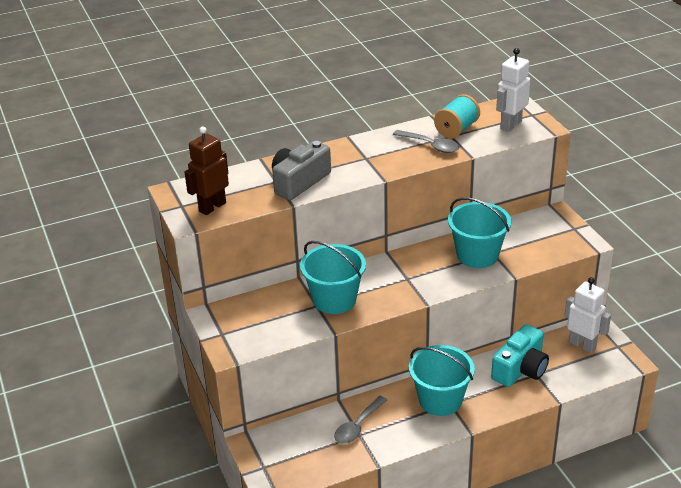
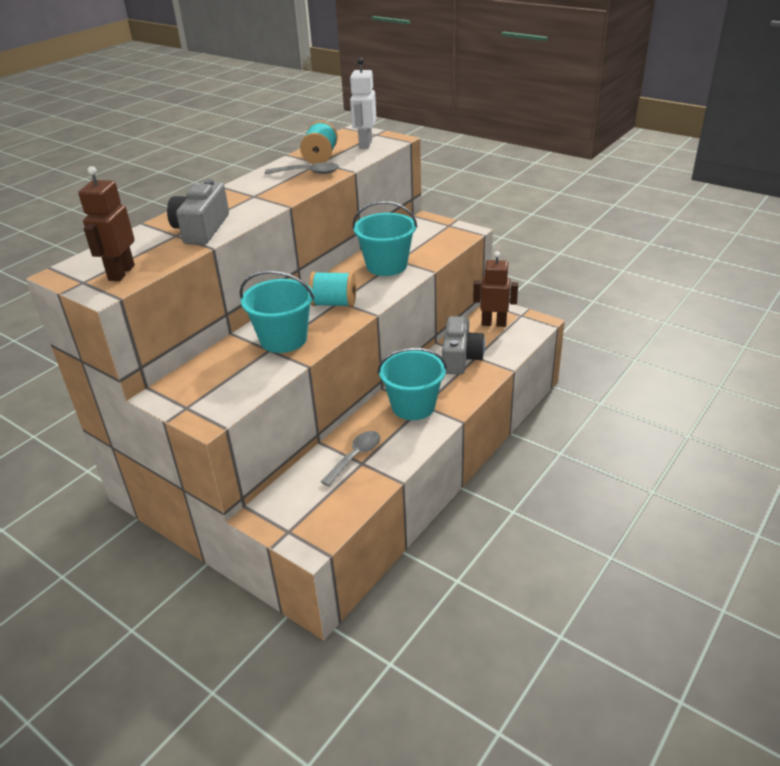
camera: 30 degrees left, 0 degrees up
grey spoon [334,396,387,444] -> grey spoon turned 150 degrees counterclockwise [321,431,380,486]
turquoise camera [491,324,549,387] -> grey camera [442,316,485,375]
white robot [565,277,611,353] -> brown robot [473,251,518,327]
none -> turquoise spool [309,271,356,307]

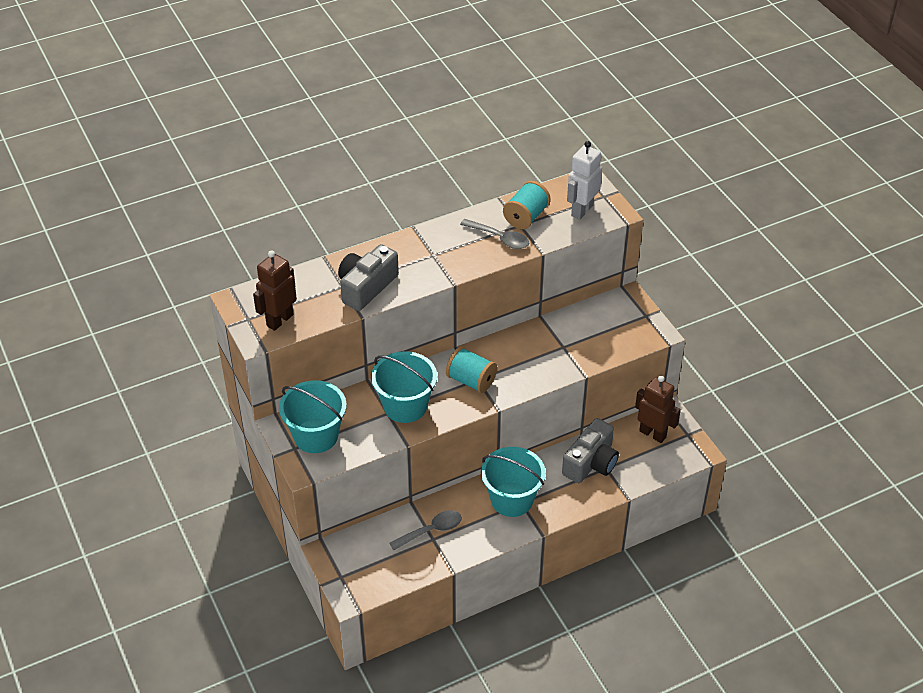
camera: 25 degrees right, 10 degrees up
turquoise bucket [352,201,417,276] -> turquoise bucket moved to [279,380,347,453]

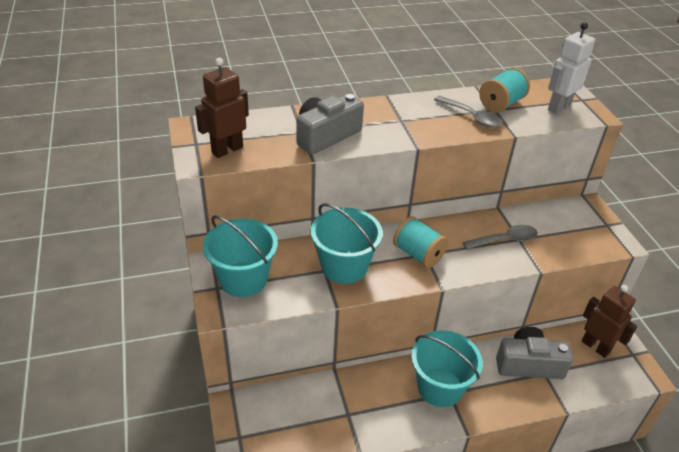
camera: 10 degrees right, 5 degrees down
grey spoon [389,510,462,550] -> grey spoon moved to [463,225,538,249]
grey camera [562,418,619,483] -> grey camera turned 135 degrees counterclockwise [496,327,573,379]

